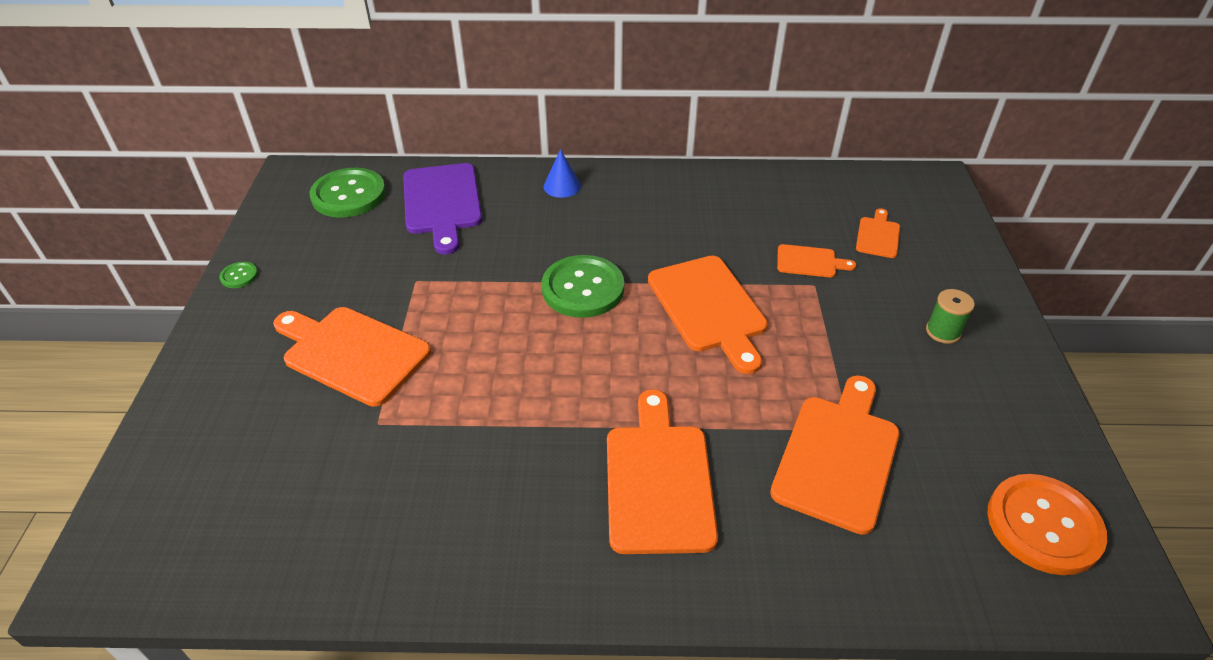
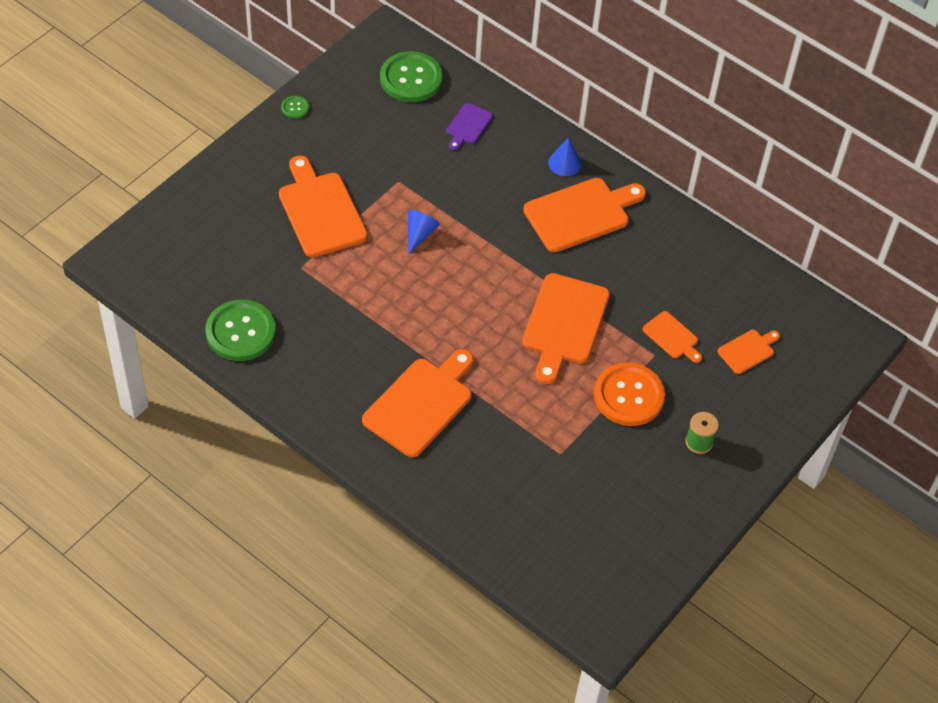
camera: 35 degrees right, 10 degrees up
purple cutting board [403,163,482,254] -> purple cutting board [447,103,493,150], size x0.51
green button [542,255,624,318] -> green button moved to [205,300,276,361]
orange cutting board [770,375,900,535] -> orange cutting board moved to [523,178,646,252]
orange button [987,474,1107,575] -> orange button moved to [594,363,665,426]
none -> blue cone [408,210,440,254]

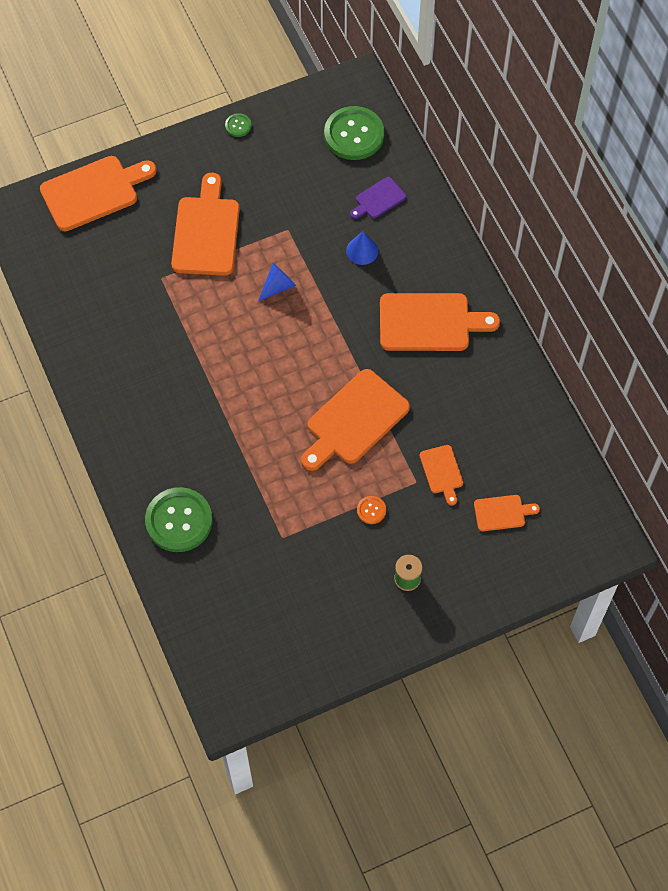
camera: 30 degrees right, 10 degrees up
green button [205,300,276,361] -> green button moved to [145,487,212,552]
orange cutting board [362,349,474,457] -> orange cutting board moved to [40,156,157,232]
blue cone [548,138,582,176] -> blue cone moved to [346,231,379,265]
orange button [594,363,665,426] -> orange button [357,496,386,524], size x0.44

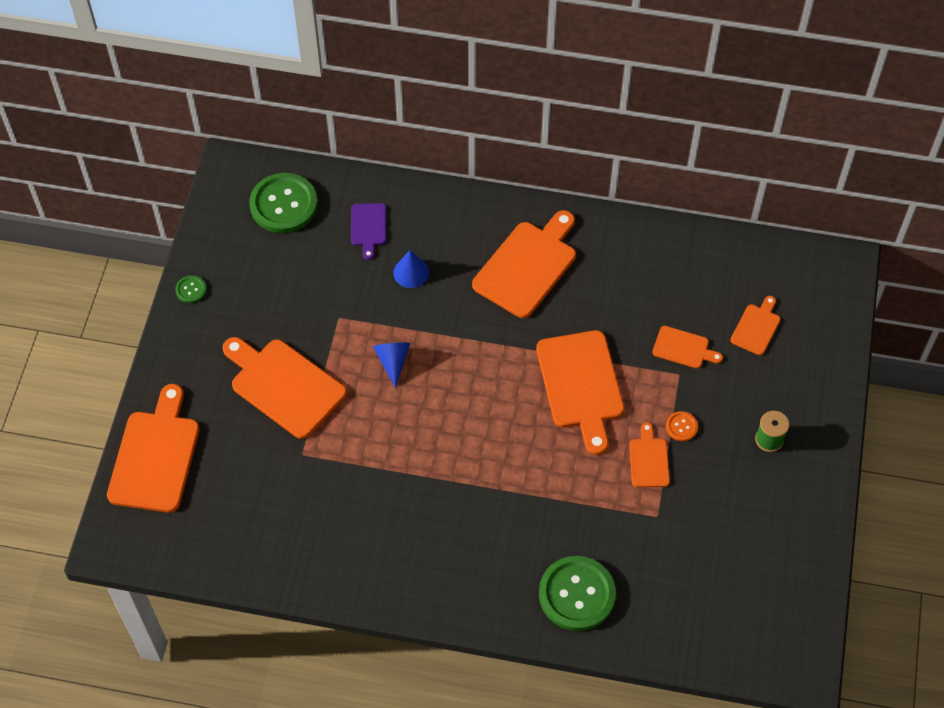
camera: 55 degrees left, 5 degrees down
none -> orange cutting board [629,422,670,487]

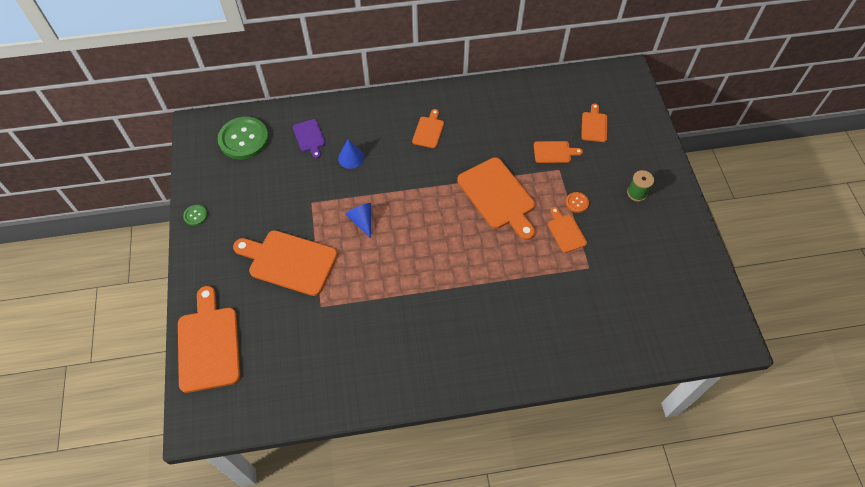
camera: 20 degrees left, 0 degrees up
orange cutting board [472,210,576,318] -> orange cutting board [412,109,444,148], size x0.51
green button [539,556,616,631] -> none

